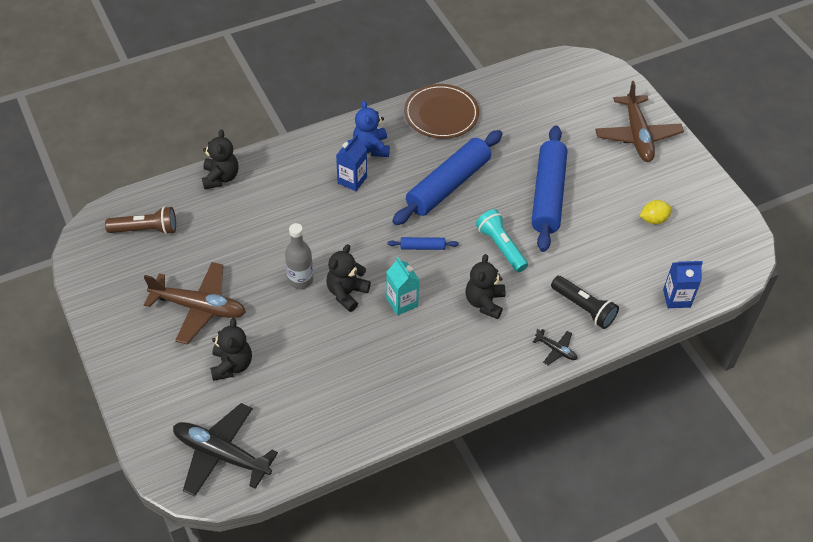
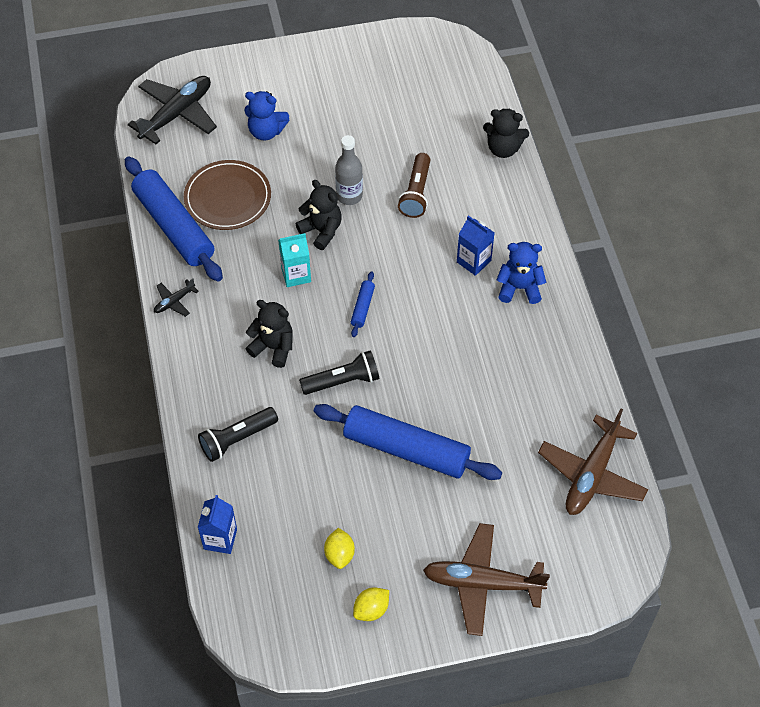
camera: 105 degrees right, 5 degrees up
brown flashlight [105,206,176,235] -> brown flashlight moved to [398,153,431,218]
brown plane [144,262,246,344] -> brown plane moved to [538,408,648,515]
black teddy bear [210,318,252,381] -> blue teddy bear [244,91,290,140]
blue rolling pin [392,130,503,225] -> blue rolling pin moved to [125,156,223,282]
brown plate [404,84,479,139] -> brown plate moved to [184,160,271,230]
turquoise flashlight [476,209,528,272] -> black flashlight [299,350,380,395]
black plane [533,329,577,365] -> black plane moved to [154,278,199,317]
none -> yellow lemon [353,587,389,621]

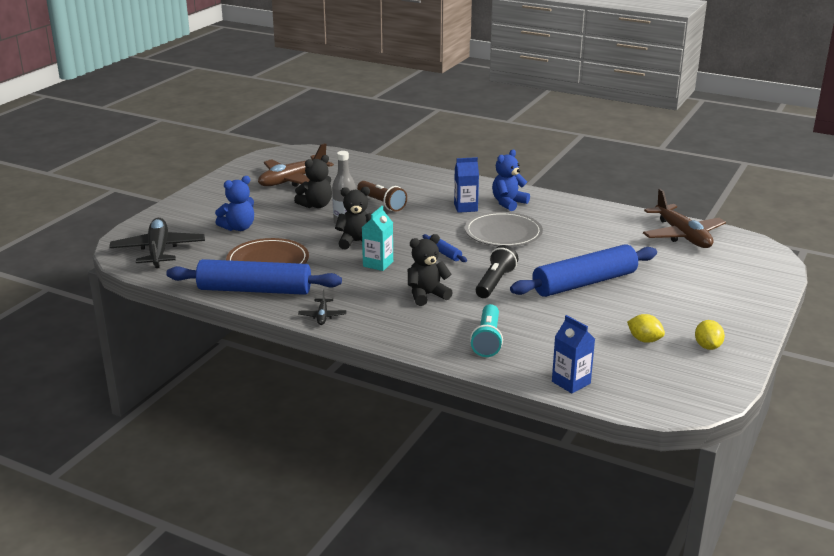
camera: 50 degrees left, 30 degrees down
black flashlight [198,407,278,462] -> turquoise flashlight [470,304,503,357]
brown plane [423,523,550,636] -> brown plane moved to [258,143,334,187]
black teddy bear [483,109,529,158] -> black teddy bear moved to [294,155,332,208]
none -> grey plate [465,212,543,247]

